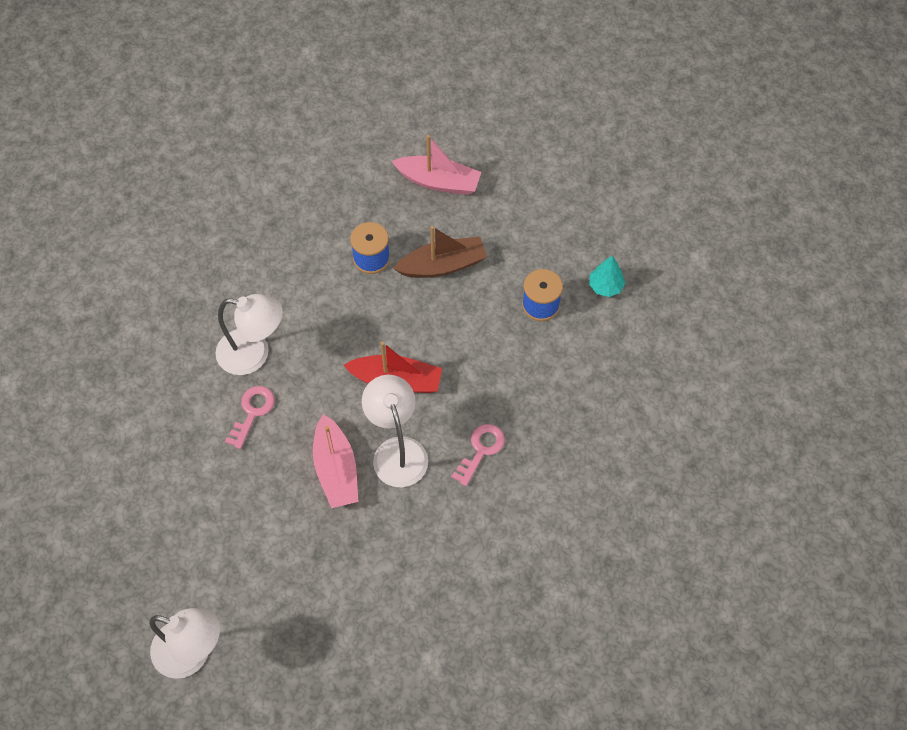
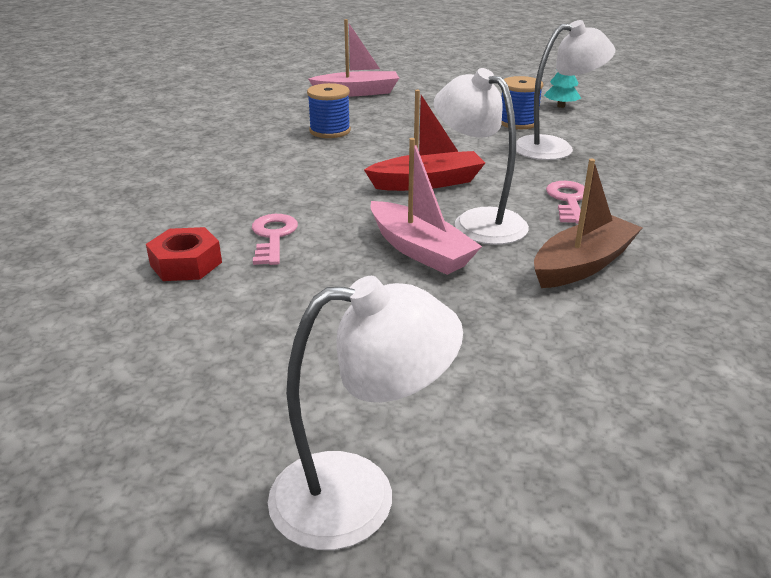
camera: 25 degrees left, 30 degrees down
white lamp [215,294,283,375] -> white lamp moved to [516,20,615,160]
brown boat [393,226,487,278] -> brown boat moved to [534,159,642,288]
none -> red nut [146,227,222,281]

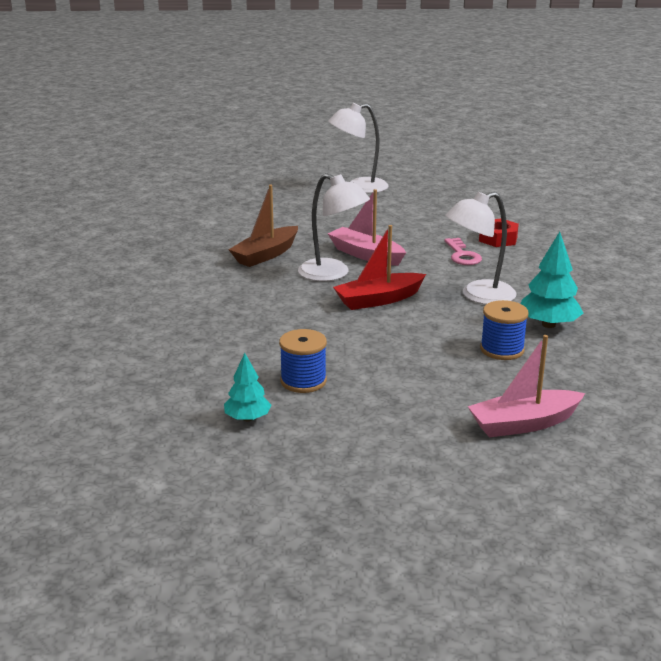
camera: 170 degrees right, 5 degrees down
white lamp [516,20,615,160] -> white lamp moved to [445,192,516,304]
pink key [546,181,585,224] -> none
none -> turquoise tree [520,232,583,328]

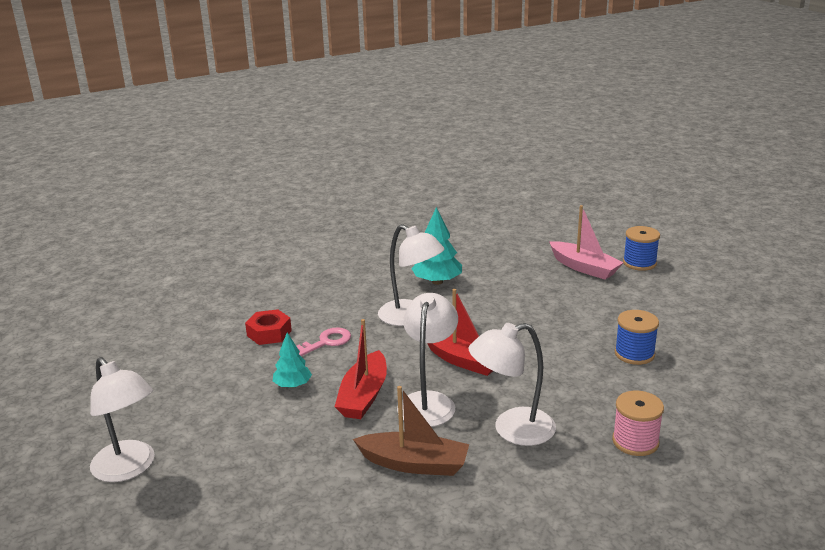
camera: 115 degrees left, 0 degrees up
turquoise tree [224,353,271,422] -> turquoise tree moved to [273,333,312,388]
pink boat [328,189,406,266] -> red boat [334,319,387,419]
blue spool [480,300,528,360] -> blue spool moved to [623,226,660,271]
none -> white lamp [469,323,556,446]
none -> pink spool [612,391,664,456]

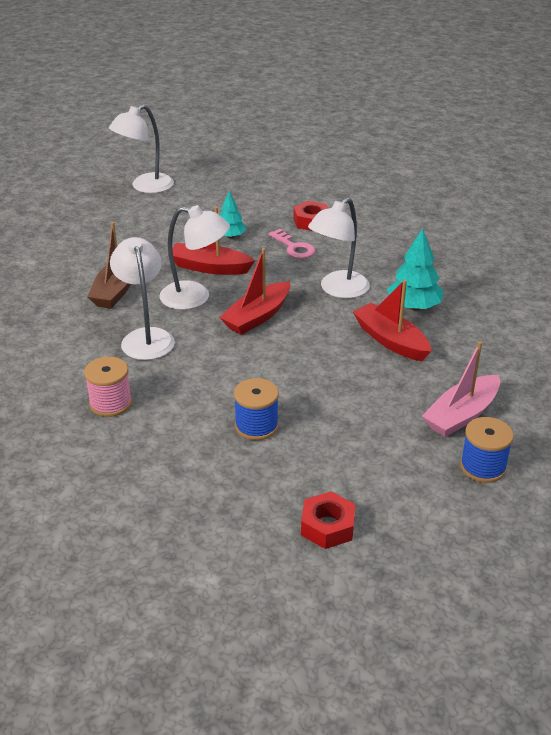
camera: 90 degrees right, 10 degrees up
none -> red nut [301,491,355,549]
none -> red boat [353,280,431,361]

